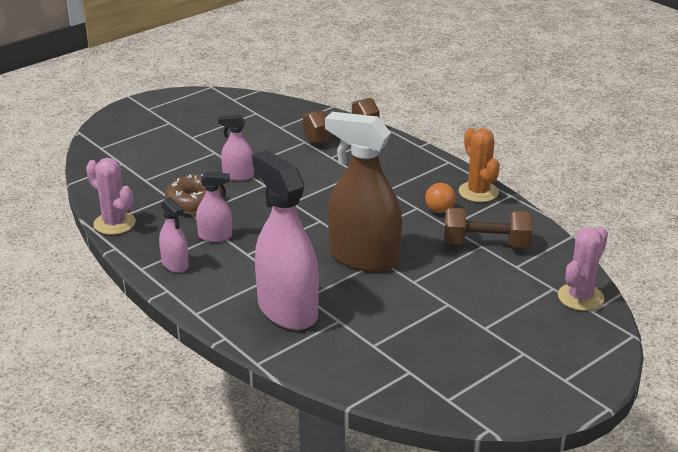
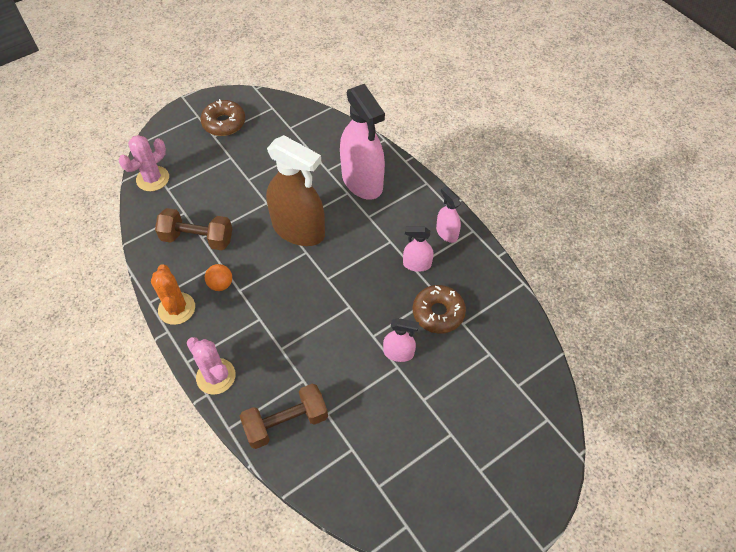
camera: 175 degrees left, 25 degrees up
pink cactus [86,158,136,235] -> pink cactus moved to [187,337,235,395]
none -> brown donut [201,99,245,136]

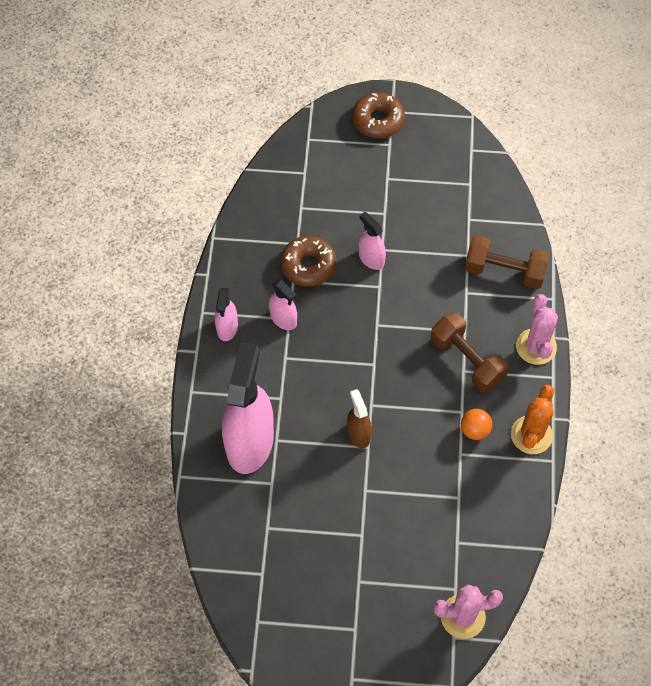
camera: 140 degrees left, 5 degrees up
brown dumbbell [155,208,232,250] -> brown dumbbell moved to [431,312,509,392]
brown donut [201,99,245,136] -> brown donut moved to [352,92,405,139]
brown spray bottle [266,135,325,246] -> brown spray bottle [347,389,372,449], size x0.48

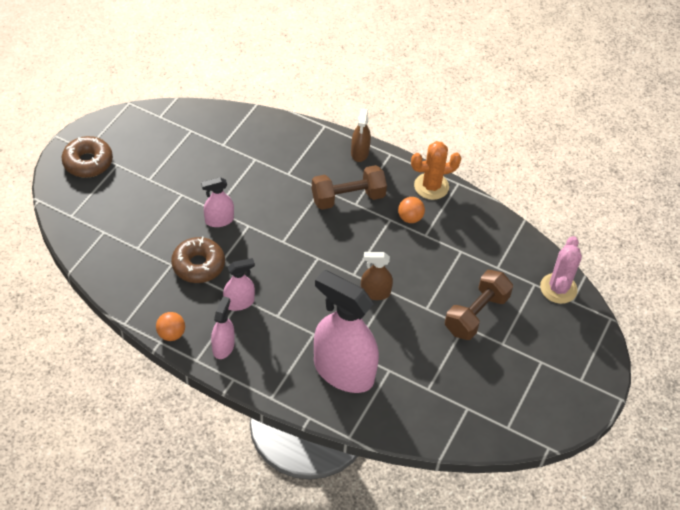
camera: 70 degrees left, 10 degrees down
pink spray bottle [215,288,238,341] -> pink spray bottle turned 105 degrees counterclockwise [211,296,235,359]
brown dumbbell [465,235,549,289] -> brown dumbbell moved to [445,270,513,340]
orange cactus [511,385,554,454] -> orange cactus turned 60 degrees counterclockwise [411,141,461,200]
pink cactus [516,294,558,365] -> brown spray bottle [351,109,371,162]
none -> orange ball [156,312,185,341]

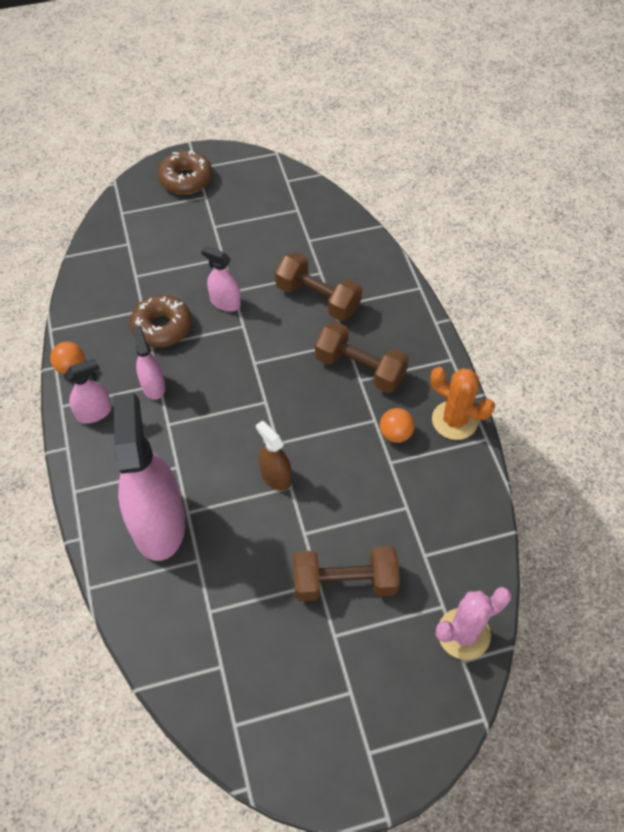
camera: 50 degrees right, 5 degrees up
pink spray bottle [223,258,255,311] -> pink spray bottle turned 135 degrees counterclockwise [132,326,165,400]
brown spray bottle [351,109,371,162] -> none
none -> brown dumbbell [275,252,362,321]

